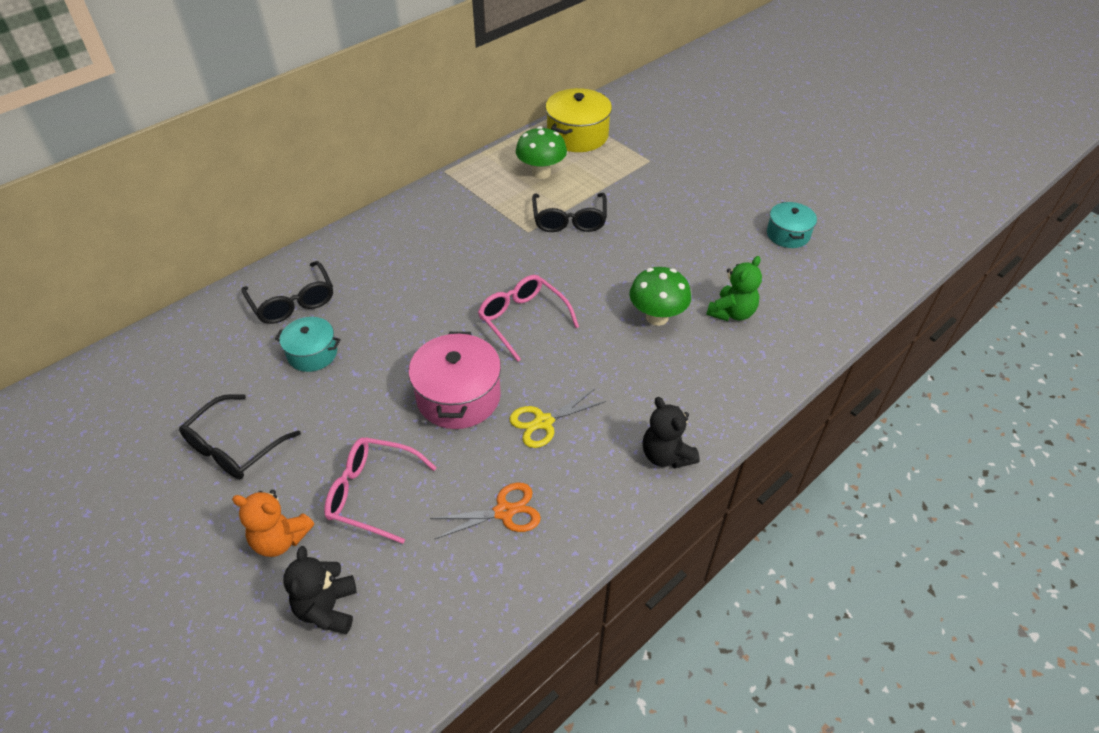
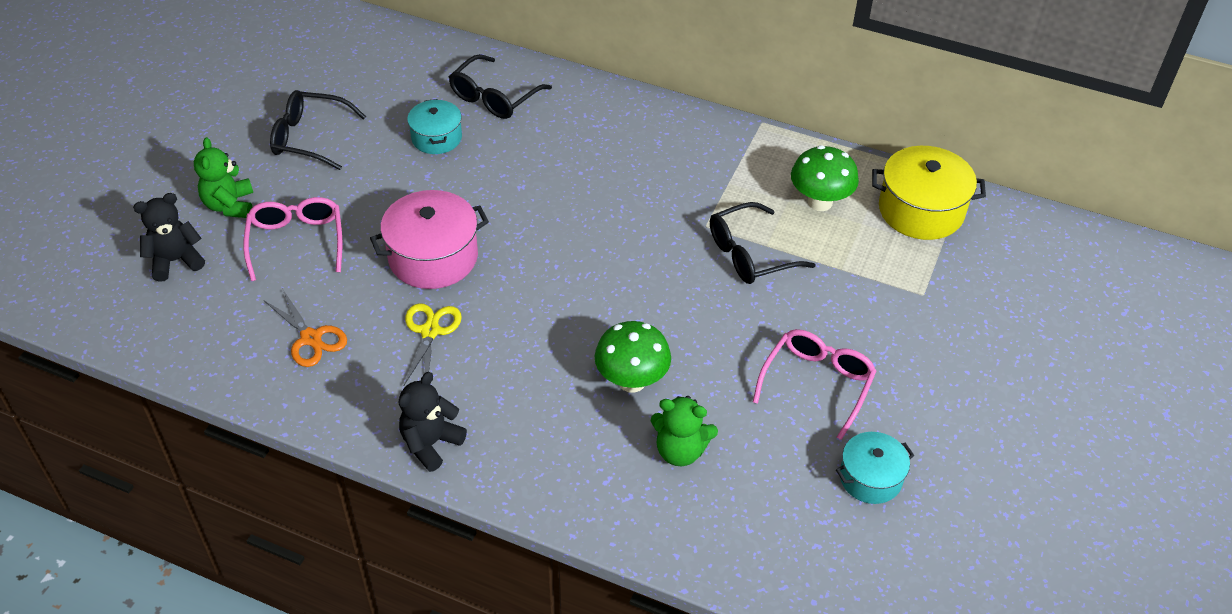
camera: 65 degrees right, 0 degrees up
orange teddy bear [232,490,314,557] -> green teddy bear [194,137,253,218]
pink glasses [478,275,579,362] -> pink glasses moved to [753,329,876,440]
yellow scissors [509,389,606,448] -> yellow scissors turned 60 degrees clockwise [403,303,462,386]

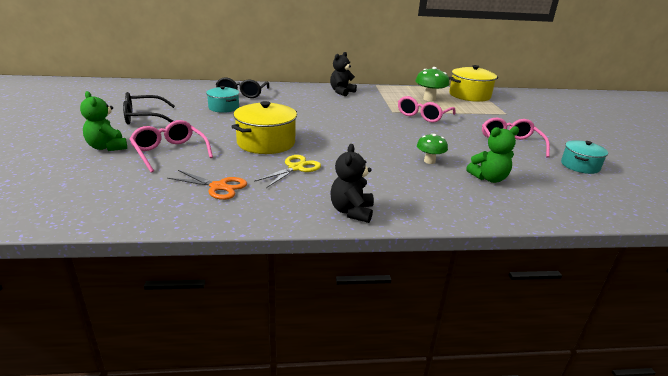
camera: 30 degrees left, 20 degrees down
black teddy bear [133,193,205,282] -> black teddy bear moved to [330,52,357,96]
pink pot [370,190,489,289] -> yellow pot [231,101,297,154]
yellow scissors [403,303,462,386] -> yellow scissors turned 60 degrees clockwise [254,155,321,188]
green mushroom [595,321,671,393] -> green mushroom [417,134,448,164], size x0.65
black glasses [710,202,815,284] -> pink glasses [398,96,455,123]

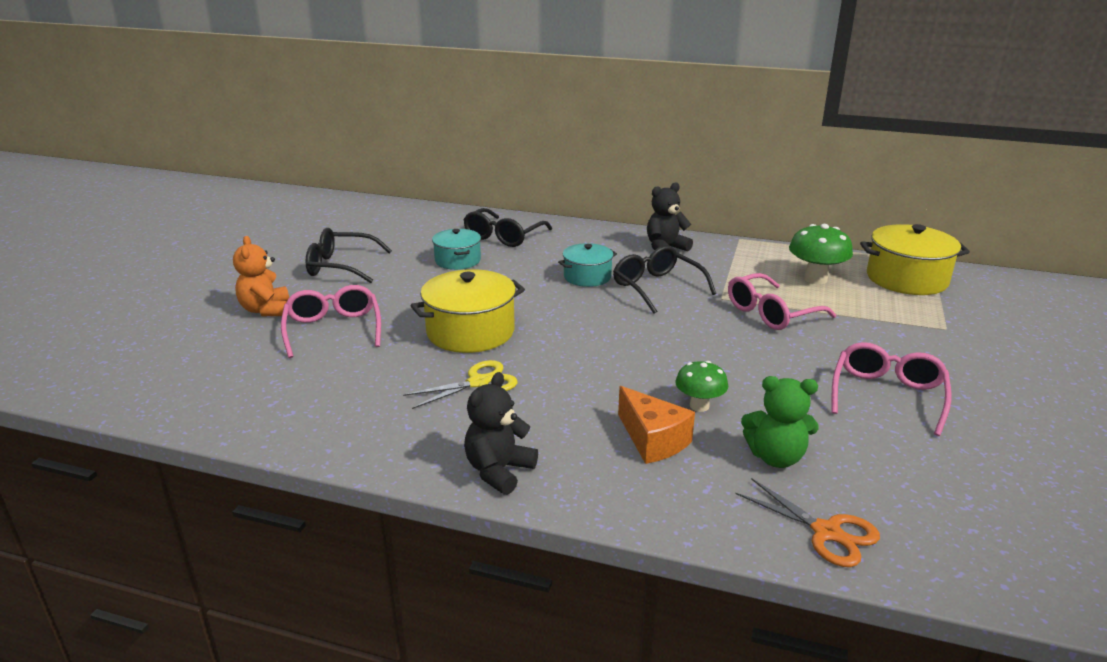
camera: 25 degrees right, 0 degrees up
green teddy bear [80,91,127,151] -> orange teddy bear [233,236,289,316]
orange scissors [167,170,247,200] -> orange scissors moved to [735,478,880,567]
turquoise pot [561,140,608,174] -> turquoise pot moved to [558,243,617,287]
none -> black glasses [613,246,716,313]
none -> orange cheese [618,386,695,464]

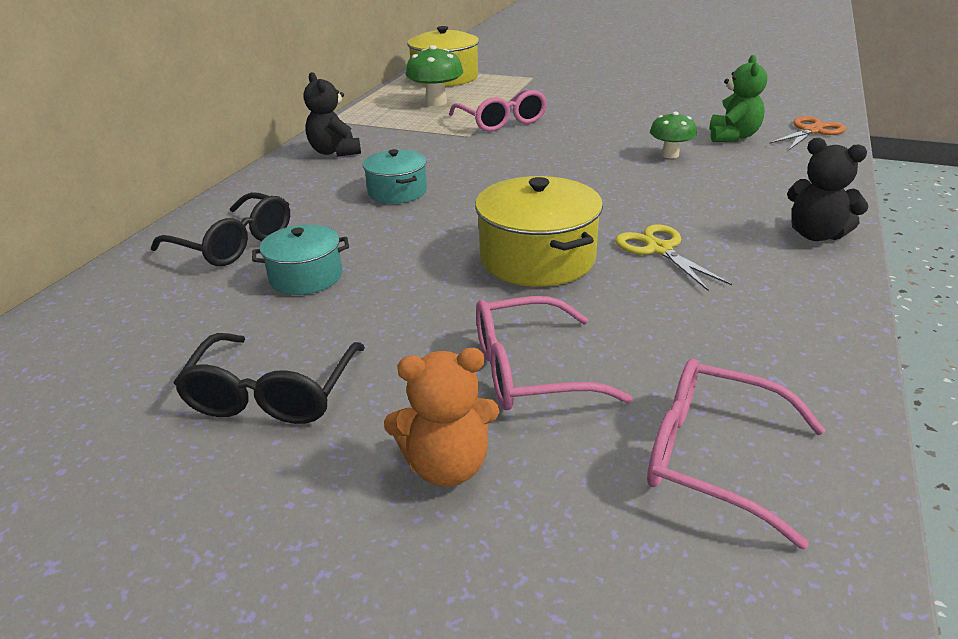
camera: 85 degrees left, 5 degrees up
black glasses [613,246,716,313] -> none
orange cheese [618,386,695,464] -> none
pink glasses [831,342,952,436] -> pink glasses moved to [647,359,825,550]

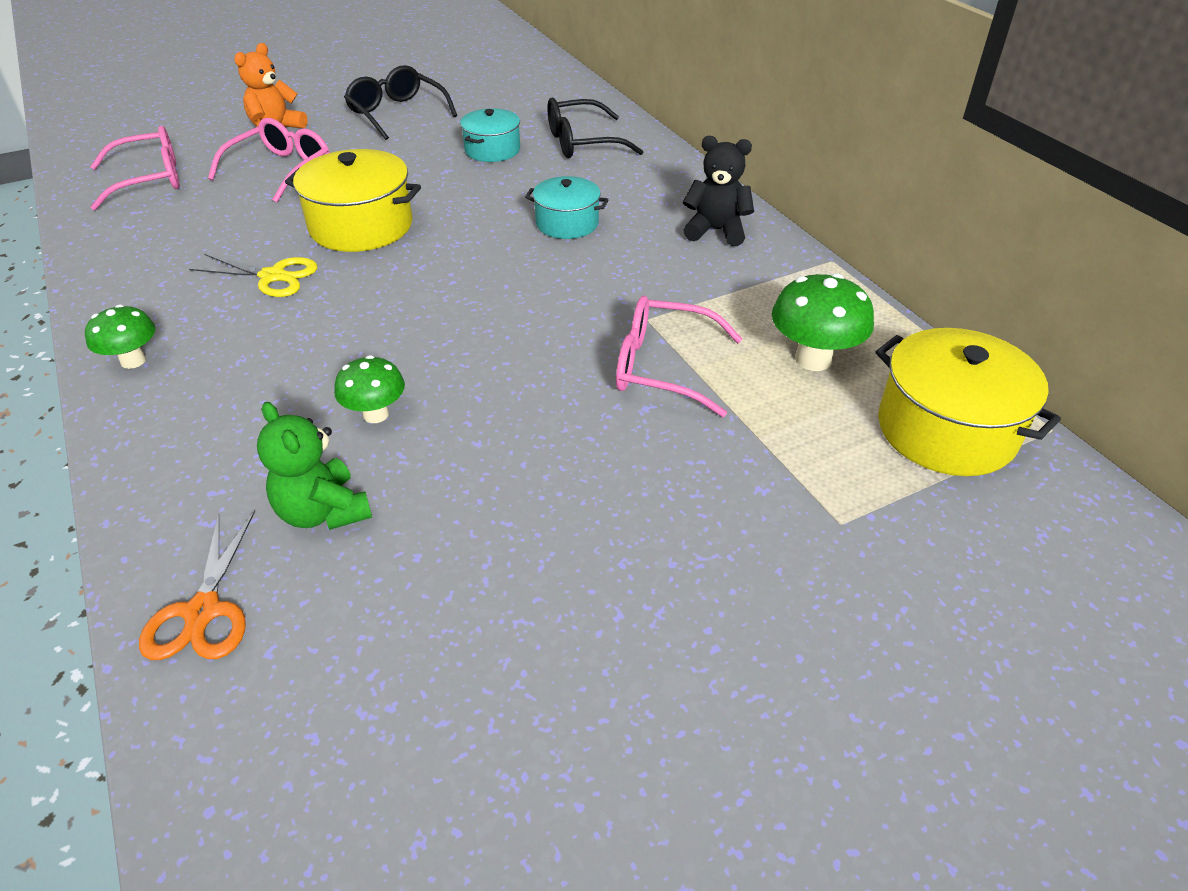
camera: 130 degrees right, 10 degrees up
black teddy bear [787,138,869,241] -> green mushroom [85,305,156,369]

